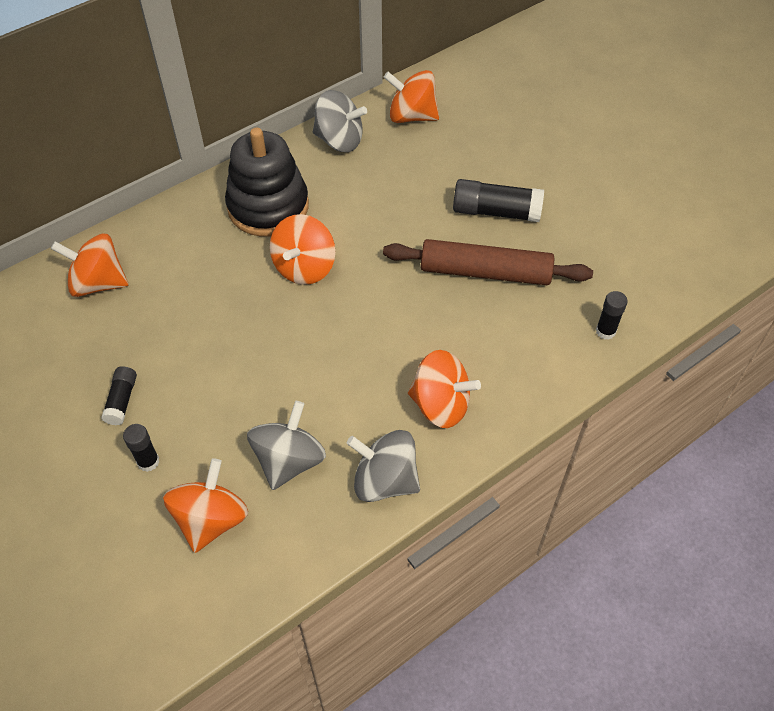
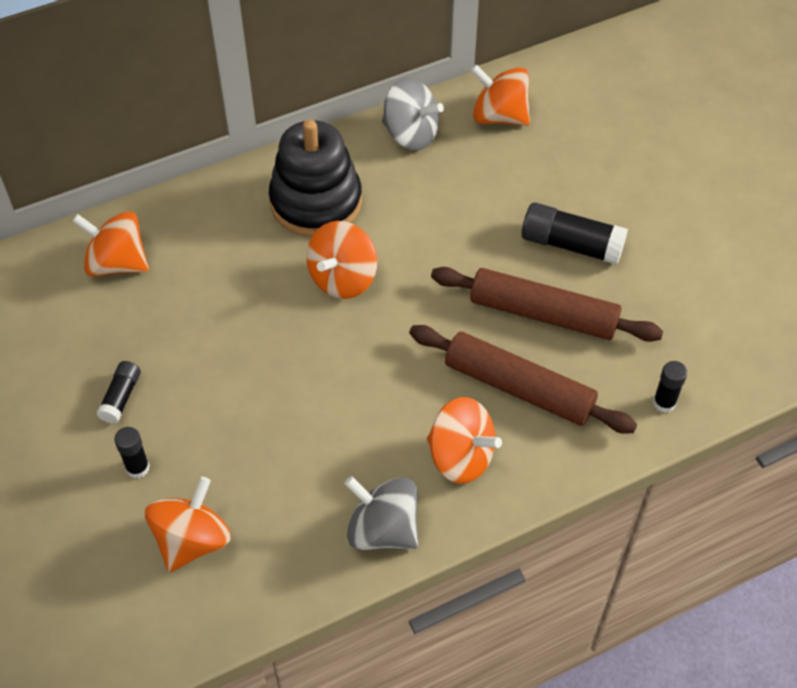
camera: 10 degrees right, 0 degrees up
grey spinning top [247,401,326,490] -> none
none -> brown rolling pin [409,325,637,434]

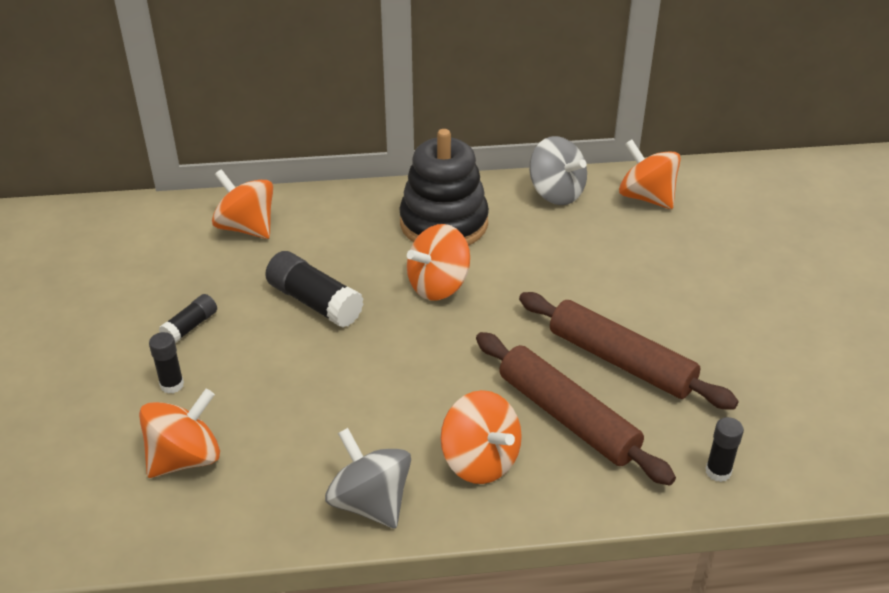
camera: 20 degrees right, 15 degrees down
black glue stick [521,202,628,265] -> black glue stick moved to [265,251,364,327]

